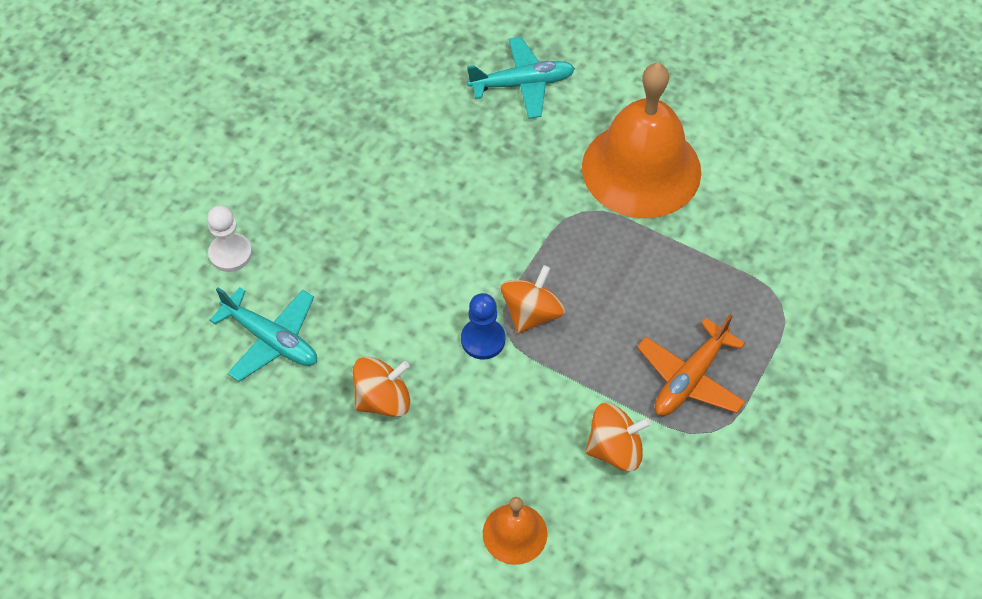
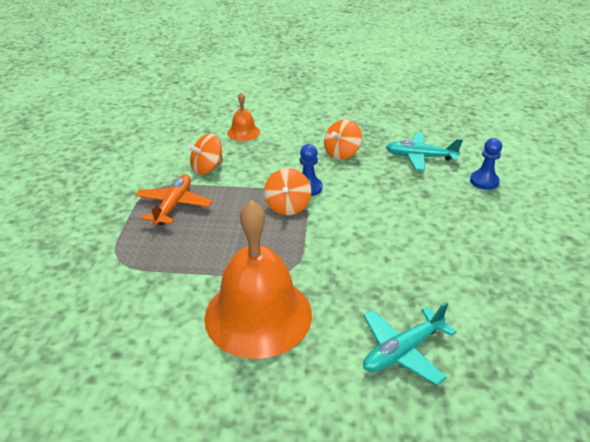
camera: 155 degrees right, 20 degrees down
white pawn [207,206,252,272] -> blue pawn [470,138,502,190]

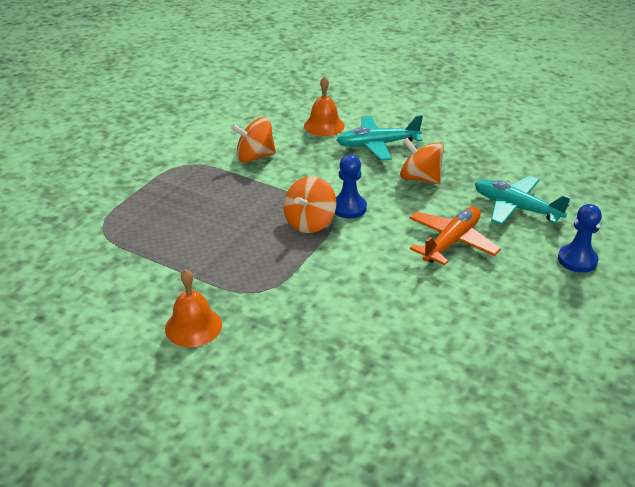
camera: 25 degrees right, 0 degrees up
orange plane [135,174,212,225] -> orange plane moved to [409,207,501,265]
orange bell [204,200,312,359] -> orange bell [165,269,222,347], size x0.46
orange spinning top [324,120,362,160] -> orange spinning top turned 60 degrees clockwise [400,138,444,184]
turquoise plane [363,302,456,385] -> turquoise plane moved to [337,115,423,161]

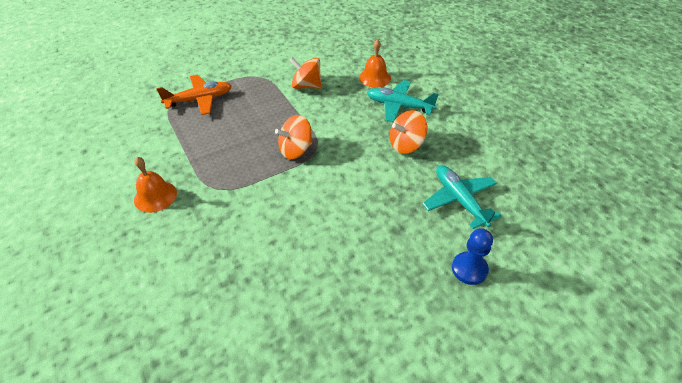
camera: 30 degrees right, 10 degrees up
blue pawn [335,154,367,219] -> none
orange spinning top [400,138,444,184] -> orange spinning top turned 90 degrees counterclockwise [389,110,428,154]
orange plane [409,207,501,265] -> orange plane moved to [156,75,232,115]

